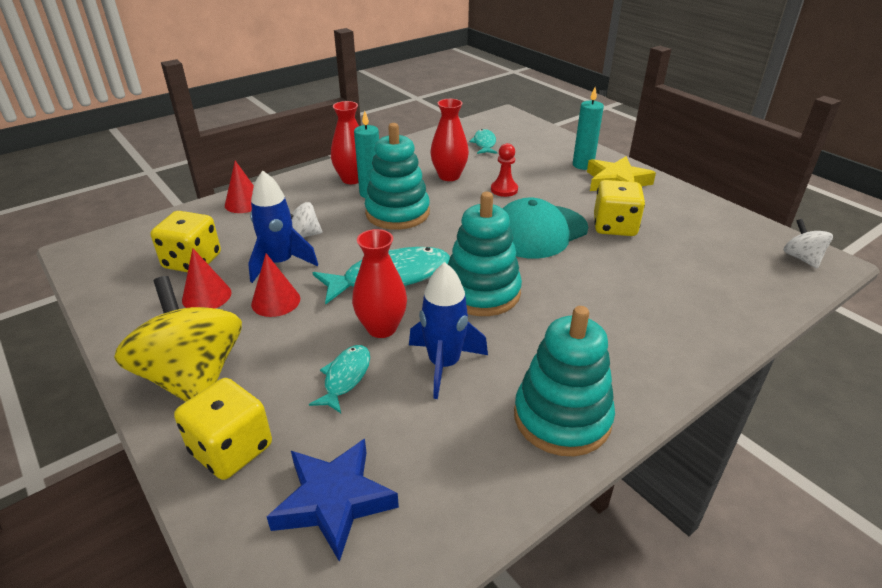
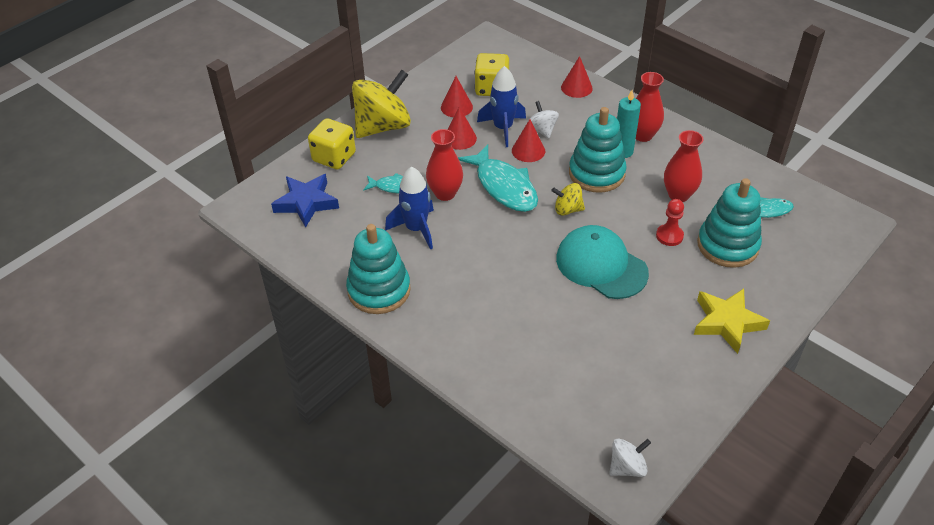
camera: 80 degrees right, 10 degrees up
turquoise stacking toy [448,192,522,316] -> turquoise stacking toy moved to [697,178,762,268]
turquoise candle [573,87,604,170] -> none
yellow dice [594,180,645,236] -> none
none -> red cone [512,119,545,162]
none -> yellow spinning top [551,183,585,216]

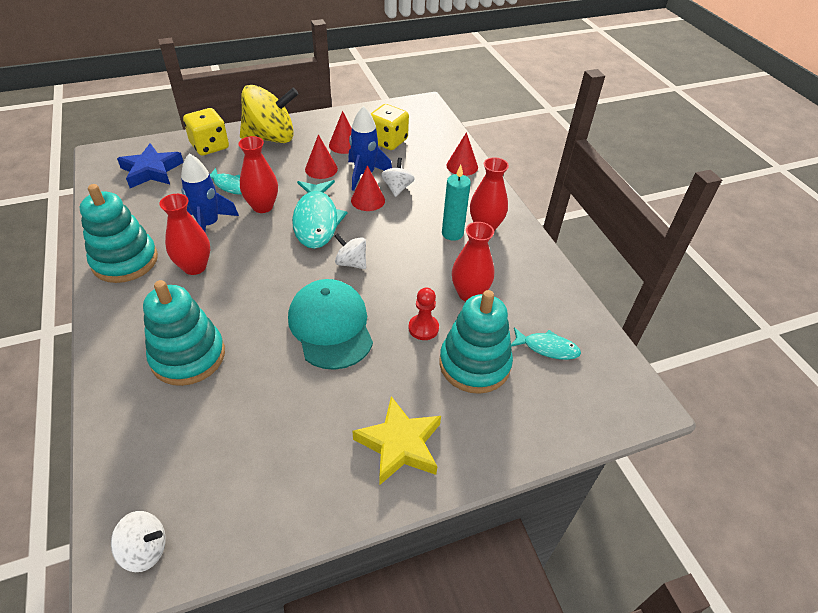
camera: 25 degrees right, 0 degrees up
yellow spinning top [551,183,585,216] -> white spinning top [335,233,366,269]
turquoise stacking toy [569,107,627,193] -> turquoise stacking toy moved to [143,280,225,386]
none -> red vase [159,194,210,275]

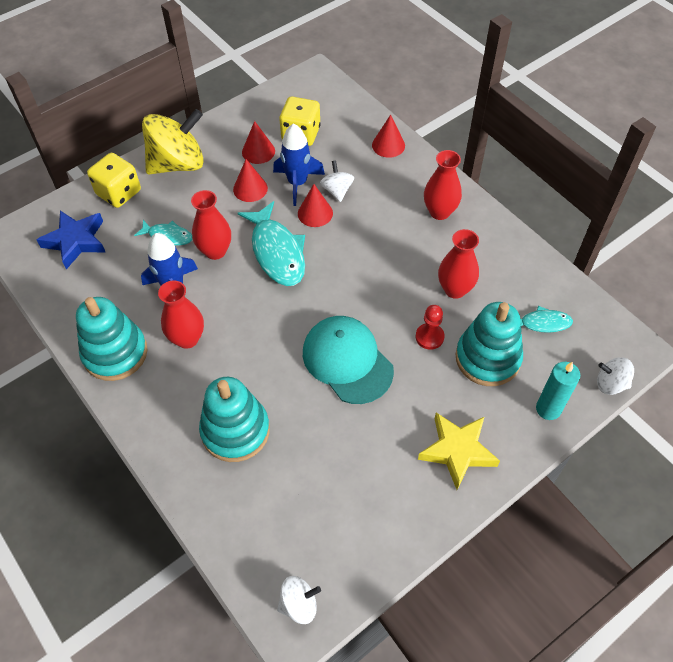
camera: 15 degrees left, 10 degrees up
white spinning top [335,233,366,269] -> white spinning top moved to [597,357,634,395]
turquoise candle [442,165,471,241] -> turquoise candle moved to [536,362,580,420]

